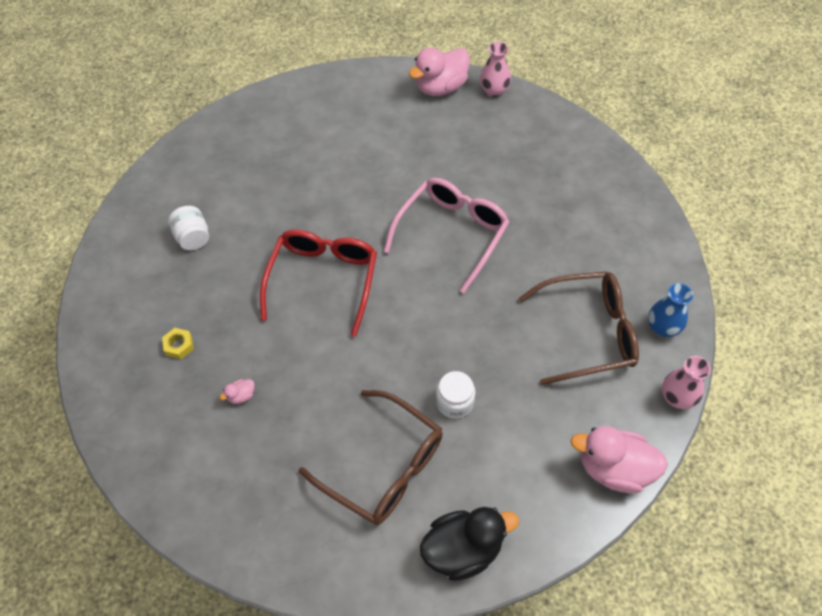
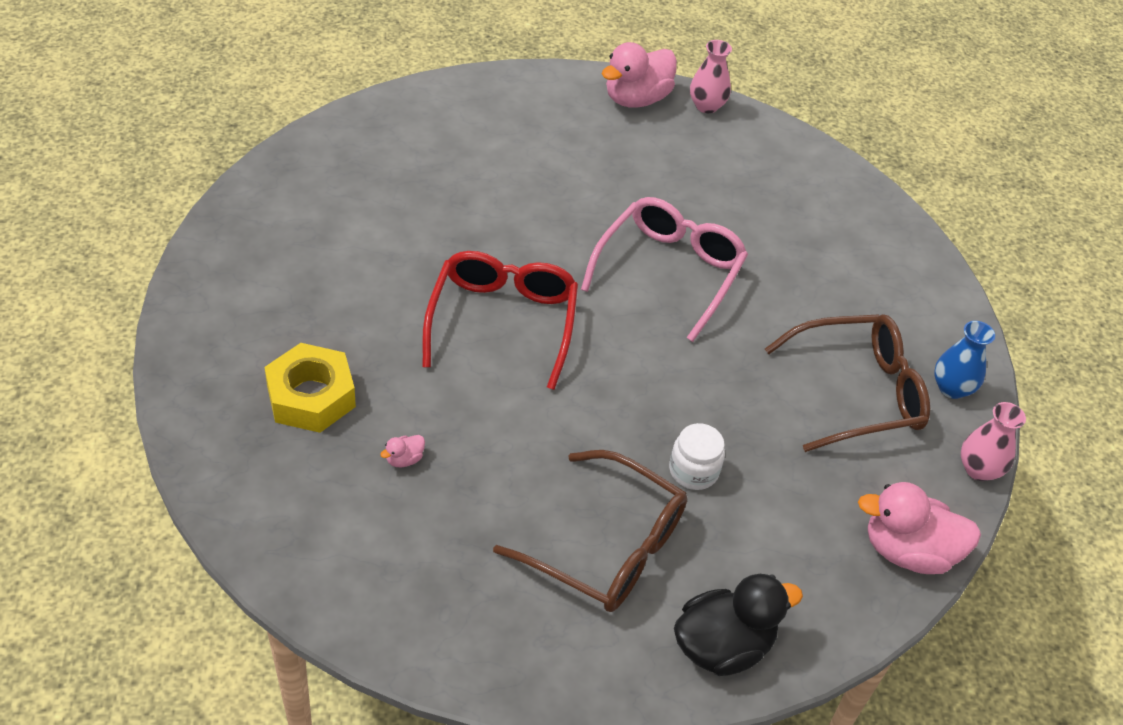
camera: 10 degrees left, 10 degrees down
yellow nut [162,328,194,359] -> yellow nut [264,343,356,433], size x2.15
white jar [168,206,209,250] -> none

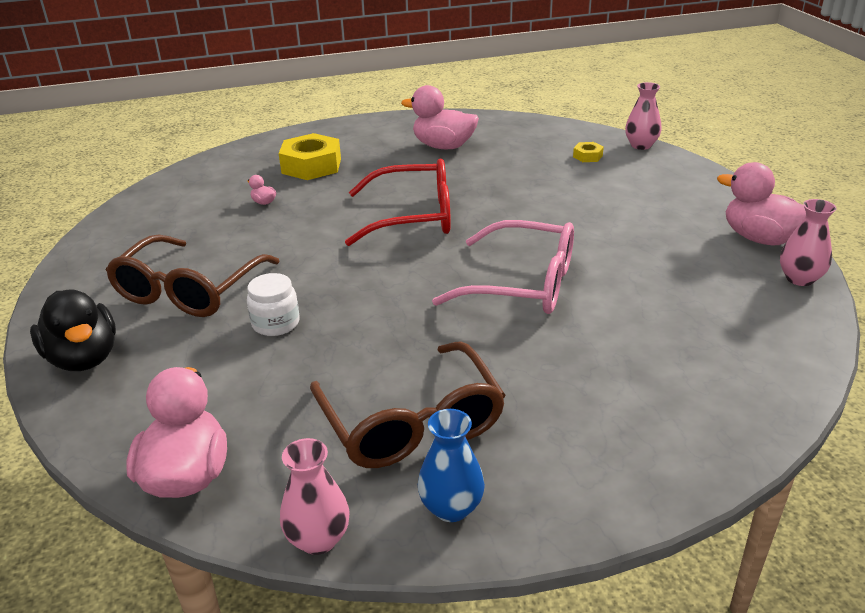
camera: 85 degrees right, 15 degrees down
none -> pink duck [401,85,479,149]
none -> yellow nut [573,142,604,162]
none -> pink vase [625,82,661,150]

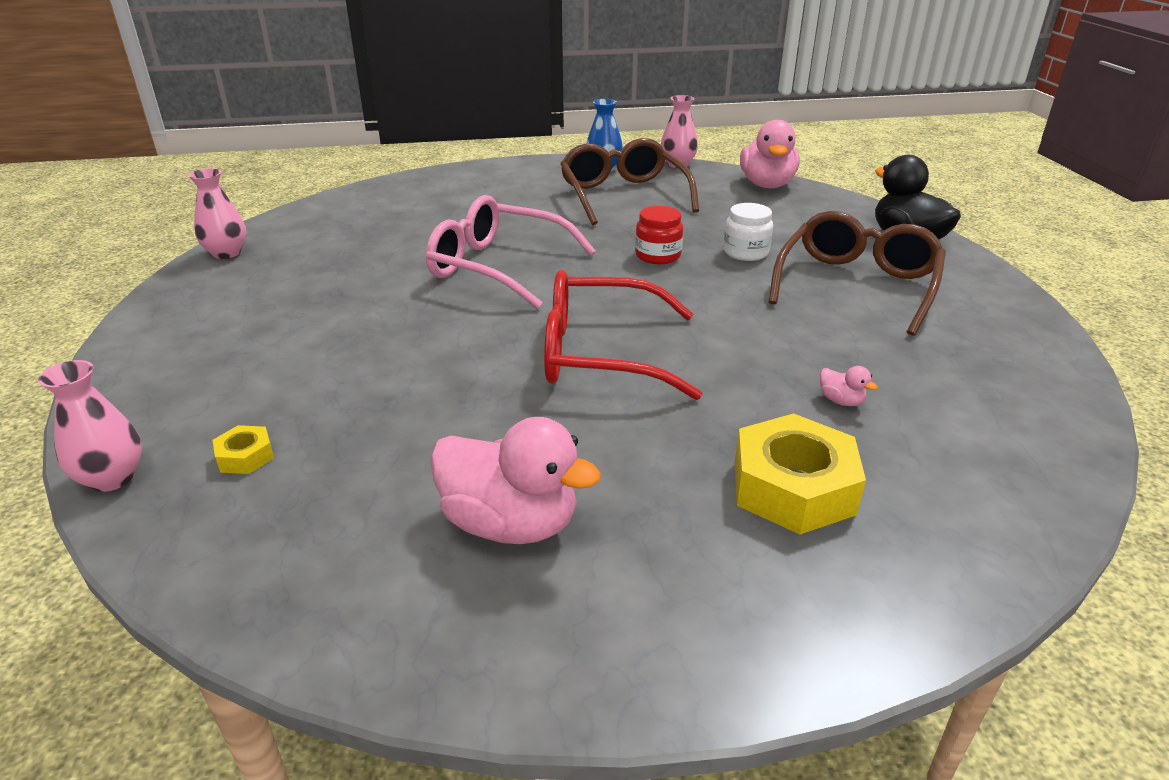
camera: 175 degrees left, 0 degrees up
pink duck [717,162,806,245] -> none
none -> red jar [635,206,683,264]

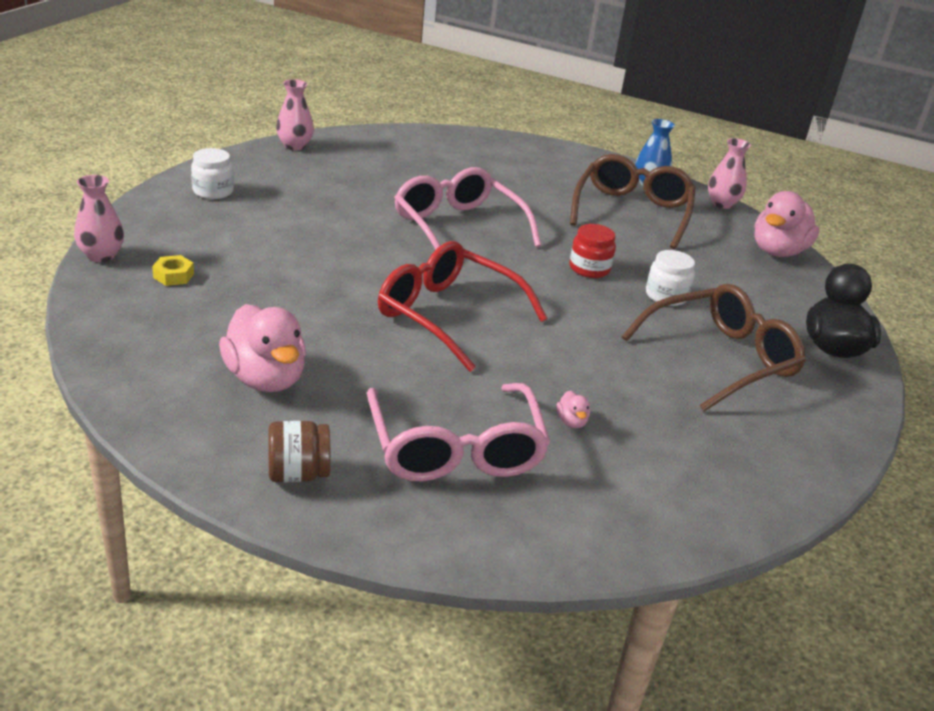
camera: 30 degrees right, 0 degrees up
yellow nut [734,413,866,534] -> pink glasses [367,383,550,481]
none -> white jar [191,148,234,199]
none -> brown jar [268,421,330,482]

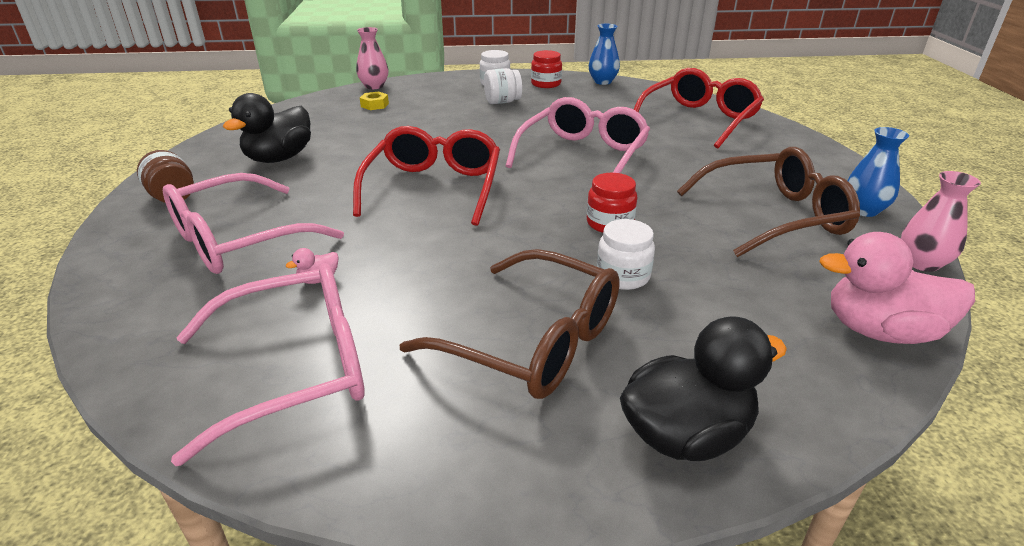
camera: 65 degrees right, 0 degrees up
pink duck [219,304,306,392] -> black duck [223,93,311,163]
pink vase [276,79,314,150] -> blue vase [589,24,620,85]
none -> pink glasses [171,263,365,466]
none -> white jar [484,68,522,104]
none -> red jar [531,50,562,88]
none -> red glasses [634,68,764,148]

